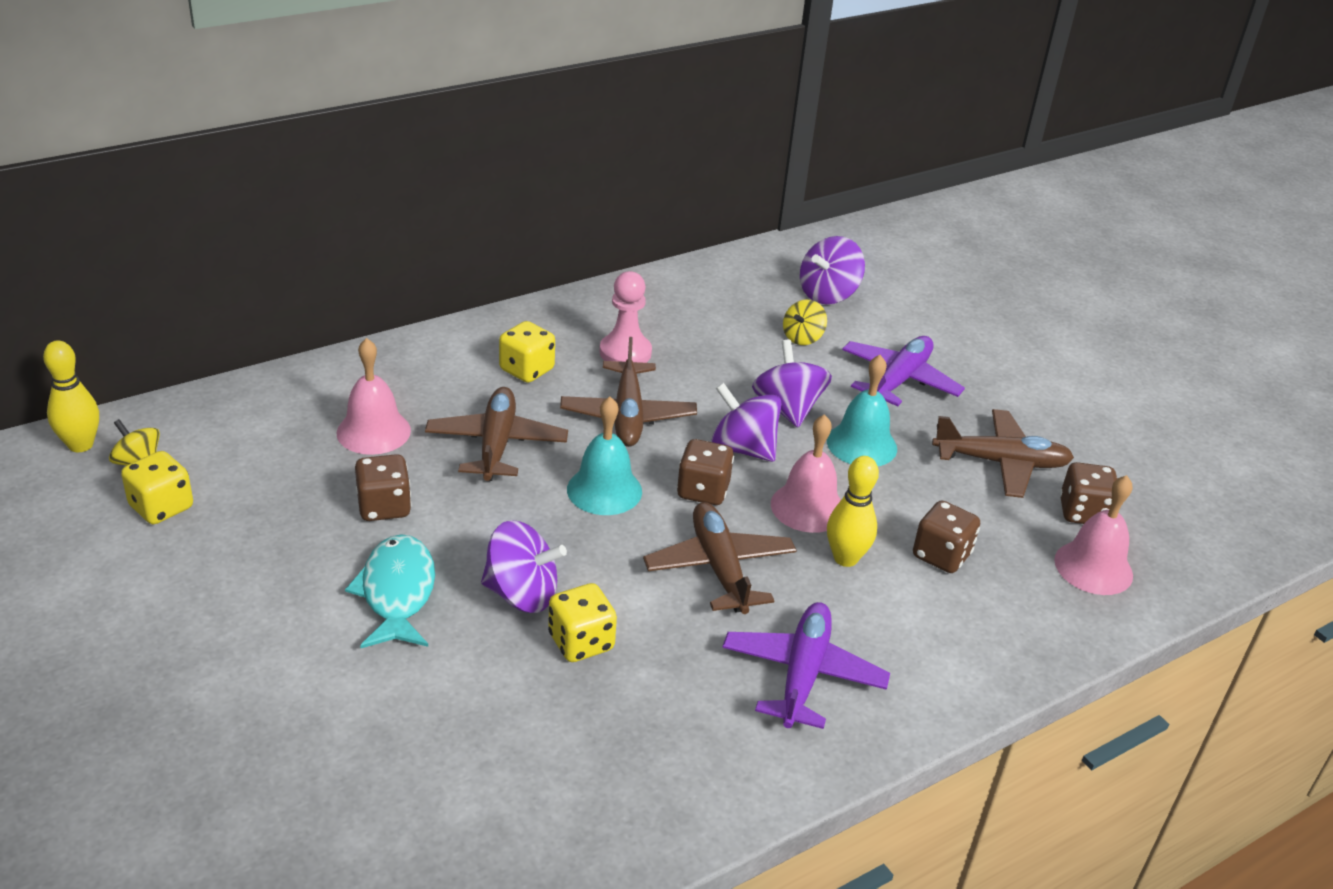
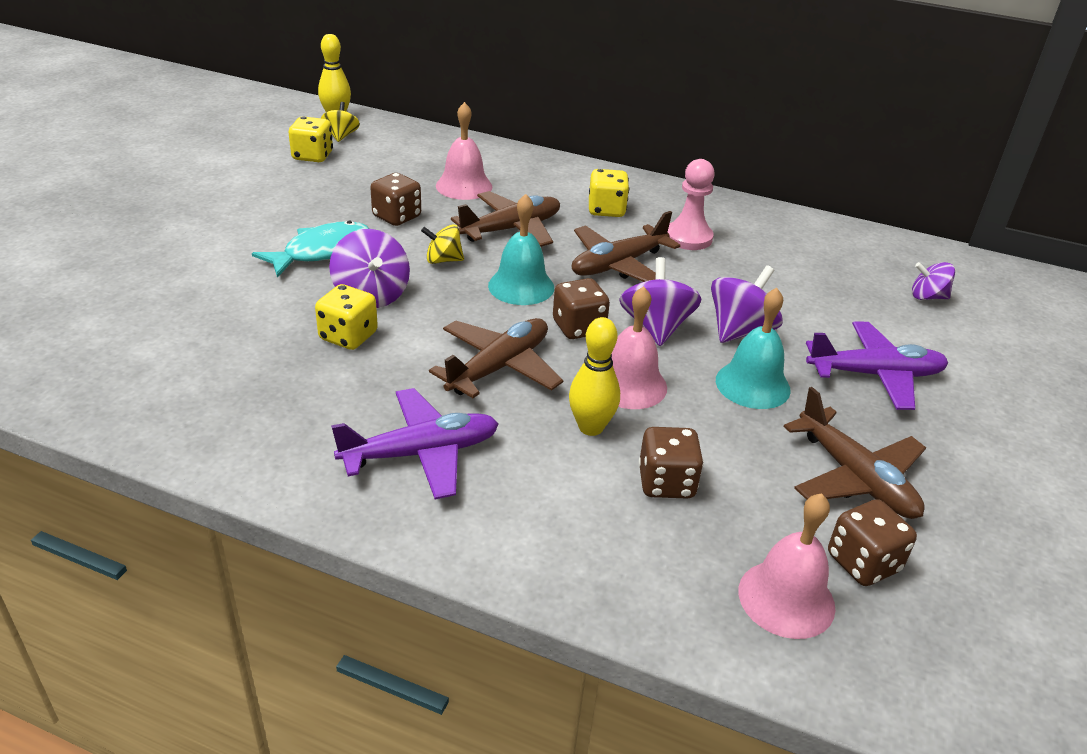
camera: 55 degrees right, 0 degrees up
yellow spinning top [783,300,827,345] -> yellow spinning top moved to [421,224,464,264]
purple spinning top [800,236,865,304] -> purple spinning top [912,262,955,300], size x0.63

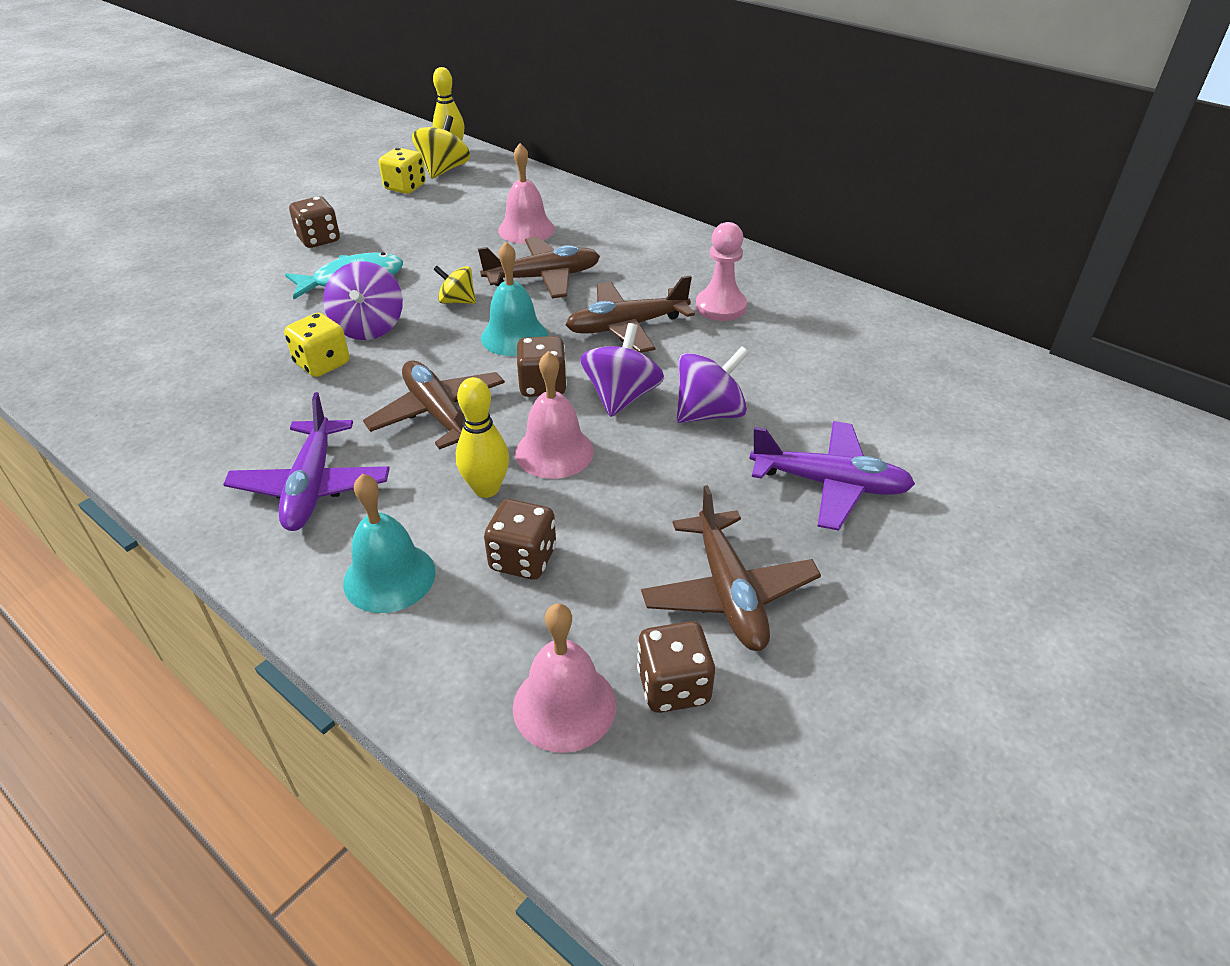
camera: 20 degrees right, 5 degrees up
yellow spinning top [321,102,360,142] -> yellow spinning top [412,115,470,179], size x1.59
purple plane [331,388,498,499] -> purple plane turned 90 degrees clockwise [223,392,390,531]
brown dice [370,173,421,226] -> brown dice moved to [289,196,340,248]
brown plane [429,318,563,398] -> brown plane turned 90 degrees counterclockwise [363,360,505,450]
yellow dice [589,169,629,217] -> none
turquoise bell [716,288,791,409] -> turquoise bell moved to [343,474,436,613]
purple spinning top [912,262,955,300] -> none

